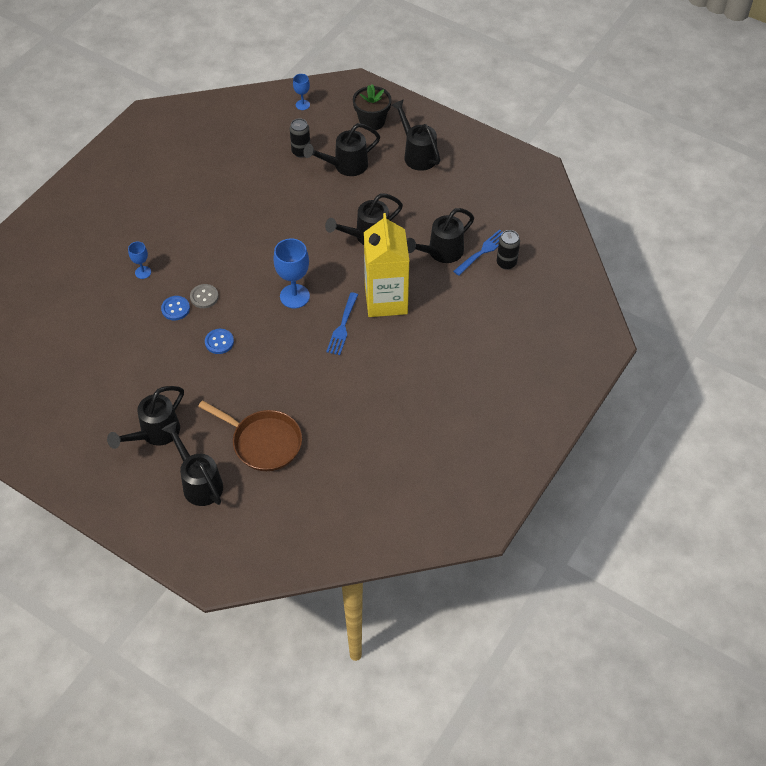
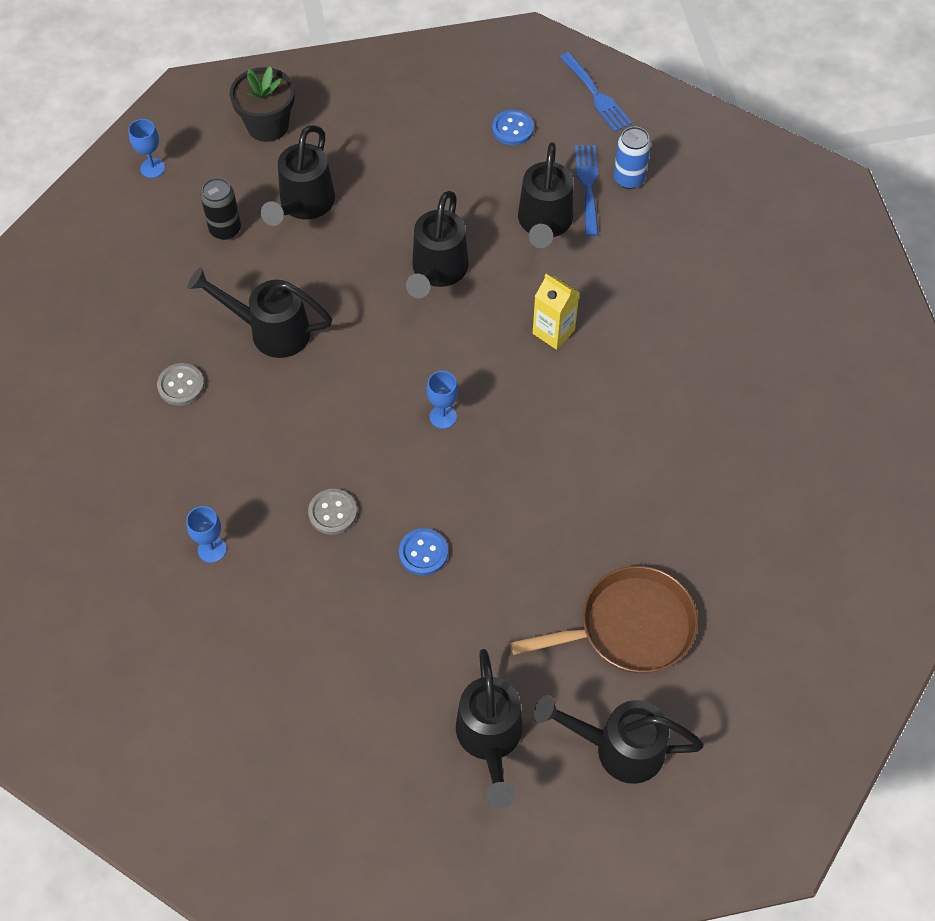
camera: 45 degrees left, 5 degrees up
blue button [161,296,190,320] -> blue button moved to [492,110,534,145]
blue goblet [273,238,310,308] -> blue goblet [426,371,458,429], size x0.55
blue fork [326,292,358,355] -> blue fork moved to [560,52,632,132]
yellow carton [364,213,409,317] -> yellow carton [533,274,579,350], size x0.49
black watering can [391,99,440,171] -> black watering can moved to [188,267,332,358]
black can [497,230,520,270] -> blue can [614,127,651,189]
none -> grey button [157,363,204,406]

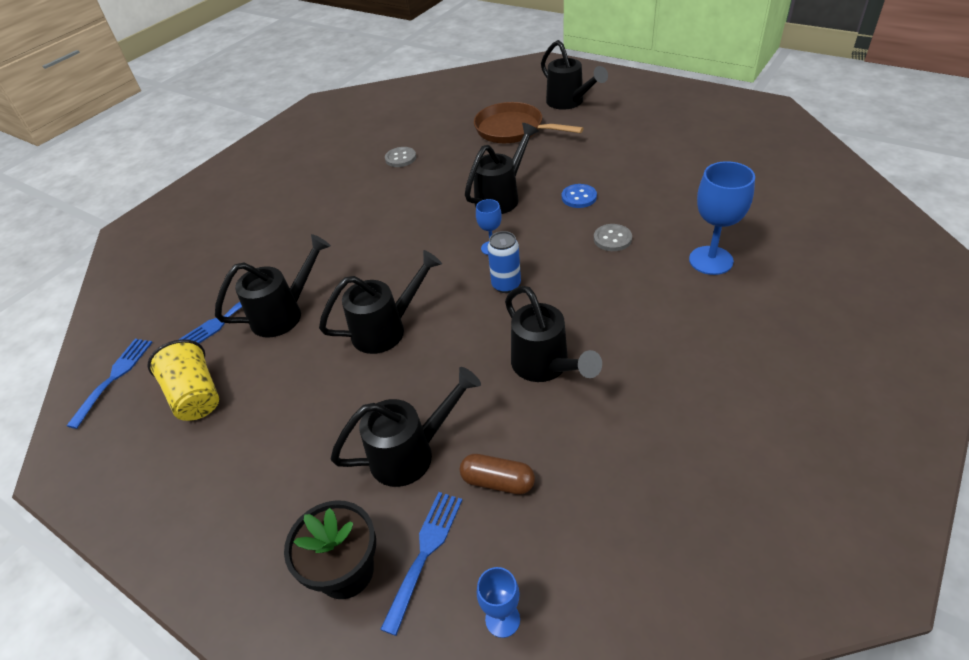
camera: 130 degrees left, 15 degrees down
grey button [157,363,204,406] -> grey button moved to [385,147,416,167]
blue goblet [186,506,226,563] -> blue goblet [689,161,755,275], size x1.83
black can [200,178,241,240] -> brown capsule [460,454,535,495]
black watering can [456,649,522,808] -> black watering can moved to [465,123,539,214]
blue button [492,110,534,145] -> yellow cup [148,339,219,421]
yellow carton [533,274,579,350] -> none
blue can [614,127,651,189] -> blue can moved to [487,231,521,293]
none -> blue fork [380,492,462,636]

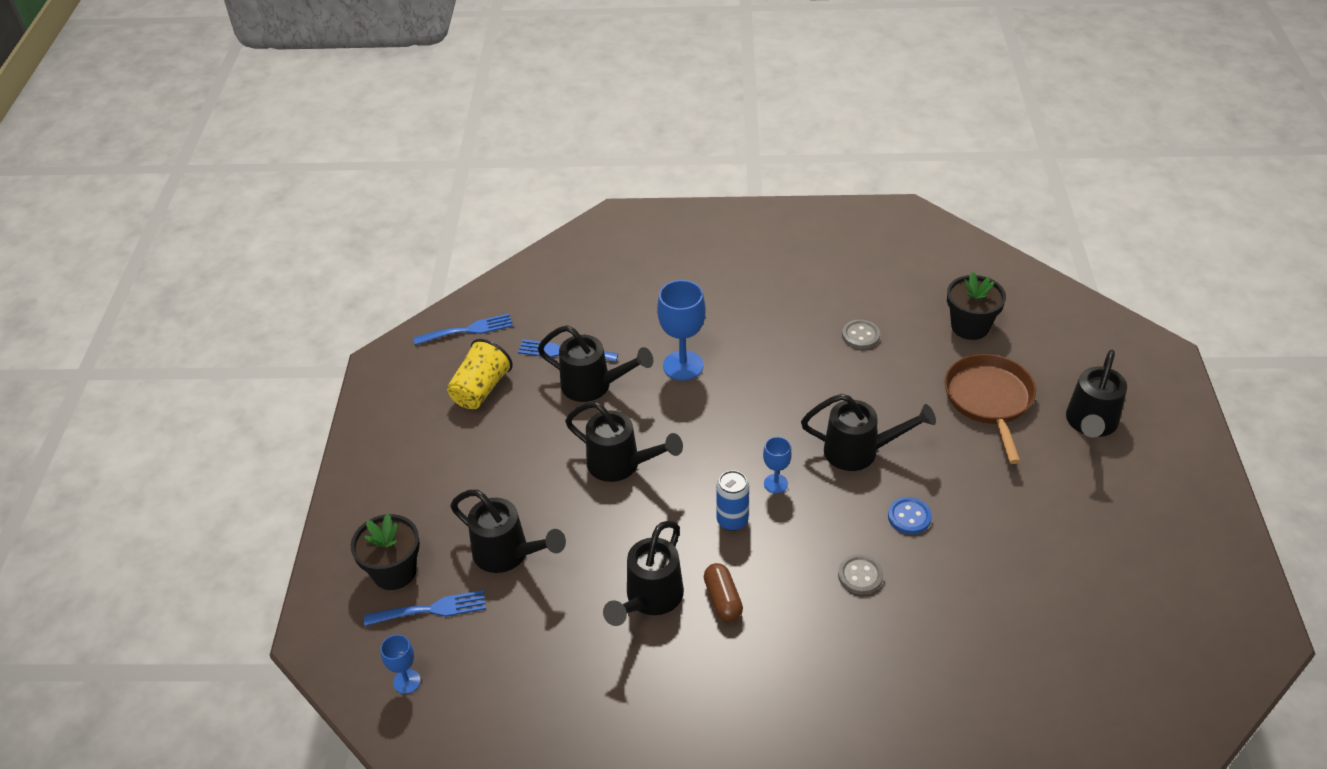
camera: 55 degrees right, 0 degrees up
brown capsule [460,454,535,495] -> brown capsule moved to [704,563,743,622]
blue goblet [689,161,755,275] -> blue goblet moved to [657,280,706,381]
none -> black flower pot [947,272,1006,340]

